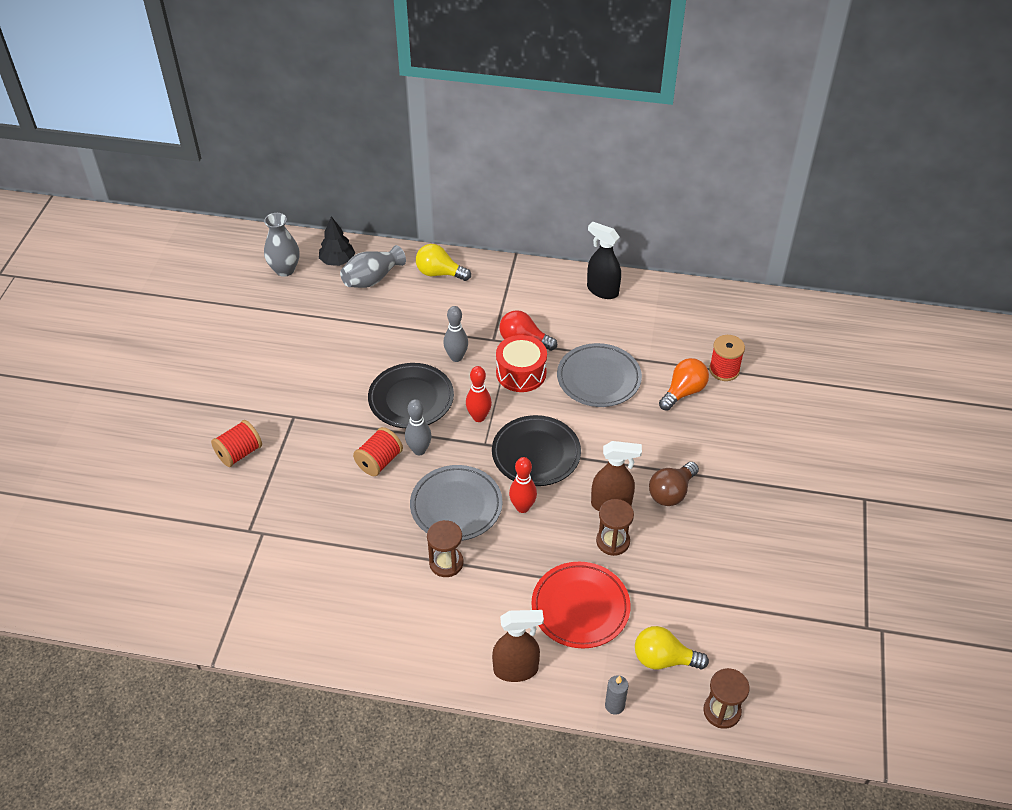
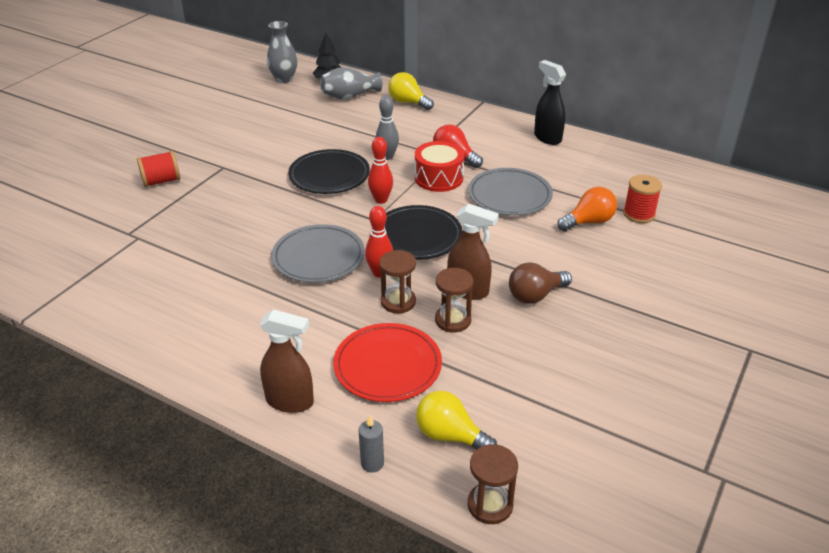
camera: 20 degrees right, 10 degrees down
red spool [353,427,403,476] -> none
grey bowling pin [405,399,432,455] -> none
brown hourglass [427,520,464,577] -> brown hourglass moved to [379,250,416,313]

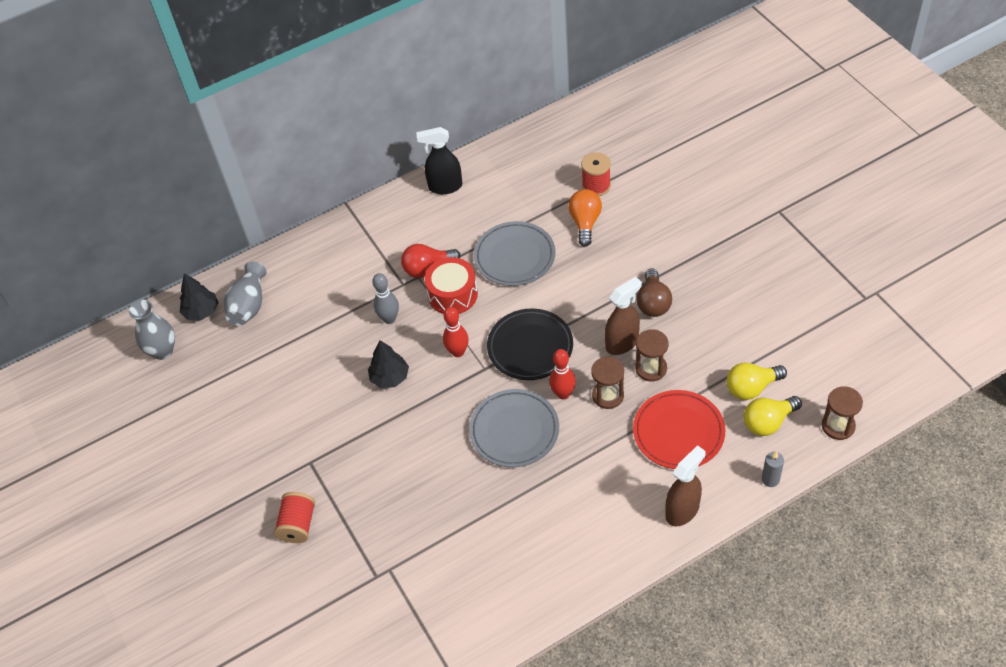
camera: 55 degrees left, 15 degrees up
black plate [288,149,370,194] -> black tree [368,340,409,388]
yellow light bulb [388,72,434,110] -> yellow light bulb moved to [726,363,787,400]

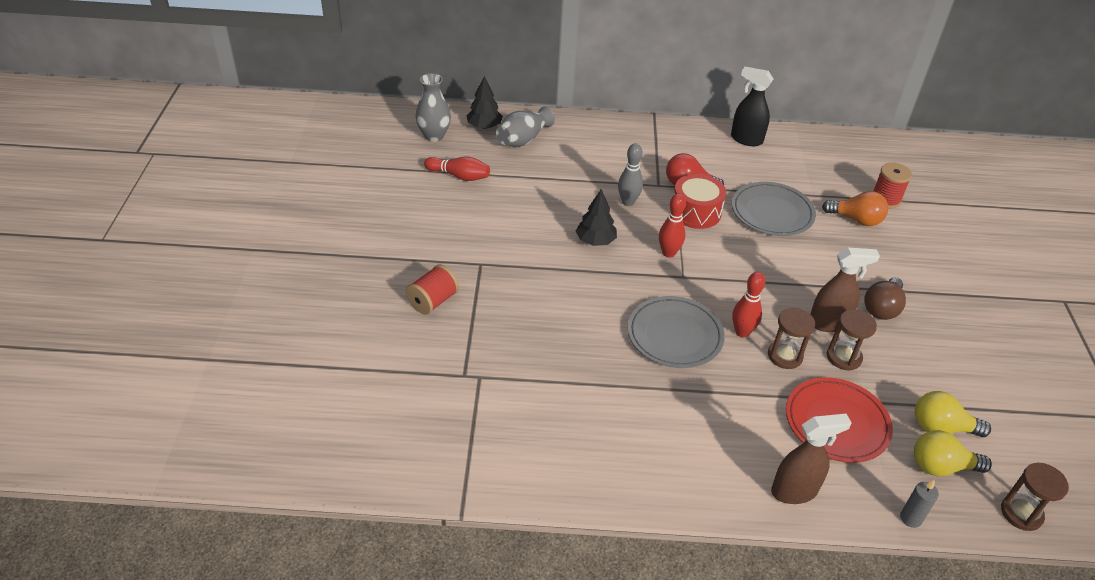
camera: 25 degrees right, 10 degrees down
black plate [487,308,573,380] -> none
orange light bulb [568,189,602,247] -> orange light bulb turned 75 degrees clockwise [822,191,888,226]
none -> red bowling pin [424,156,490,181]

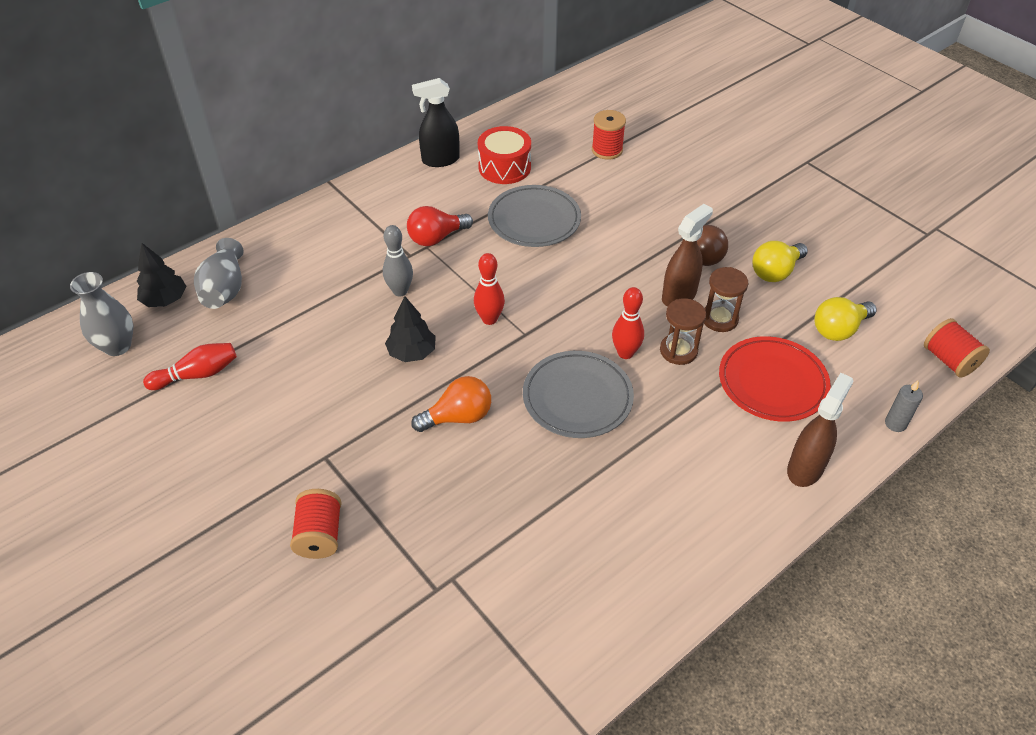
camera: 40 degrees left, 5 degrees up
red drum [674,174,726,229] -> red drum moved to [478,126,531,184]
orange light bulb [822,191,888,226] -> orange light bulb moved to [411,376,491,432]
yellow light bulb [914,430,992,476] -> yellow light bulb moved to [752,241,808,282]
brown hourglass [1001,463,1069,531] -> red spool [924,318,990,378]

